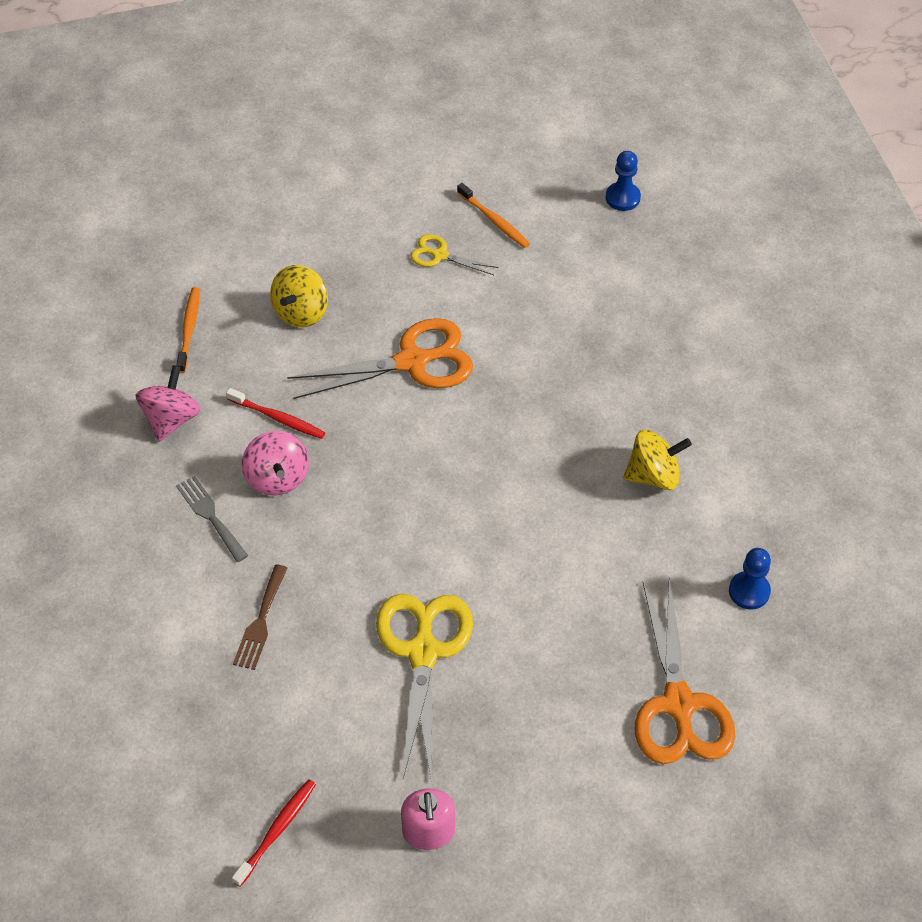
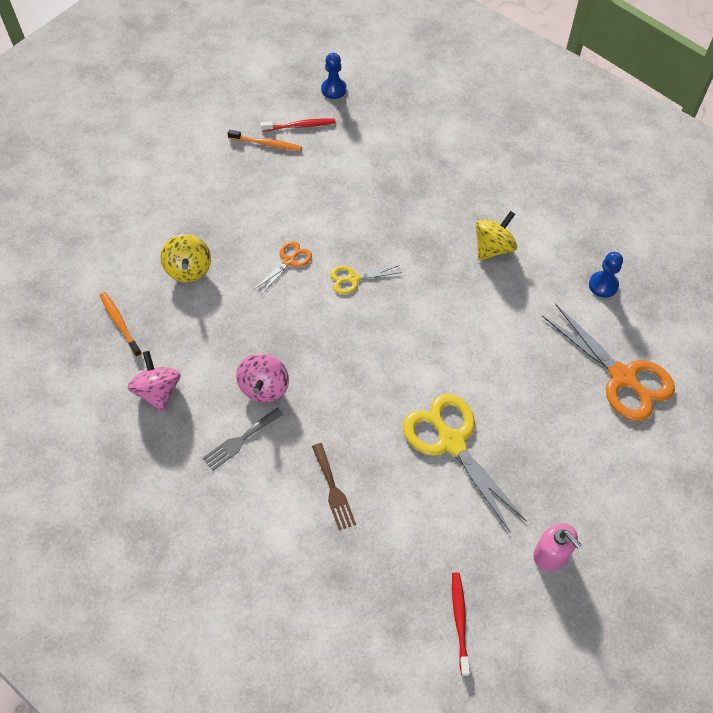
camera: 35 degrees left, 5 degrees up
grey fork [176,476,248,562] -> grey fork turned 60 degrees counterclockwise [203,407,284,471]
red toothbrush [226,388,325,439] -> red toothbrush moved to [261,118,336,132]
pink spinning top [242,431,309,496] -> pink spinning top turned 60 degrees clockwise [236,353,289,403]
orange scissors [287,318,473,399] -> orange scissors [255,241,312,295], size x0.51
yellow scissors [410,234,499,275] -> yellow scissors moved to [330,265,402,294]

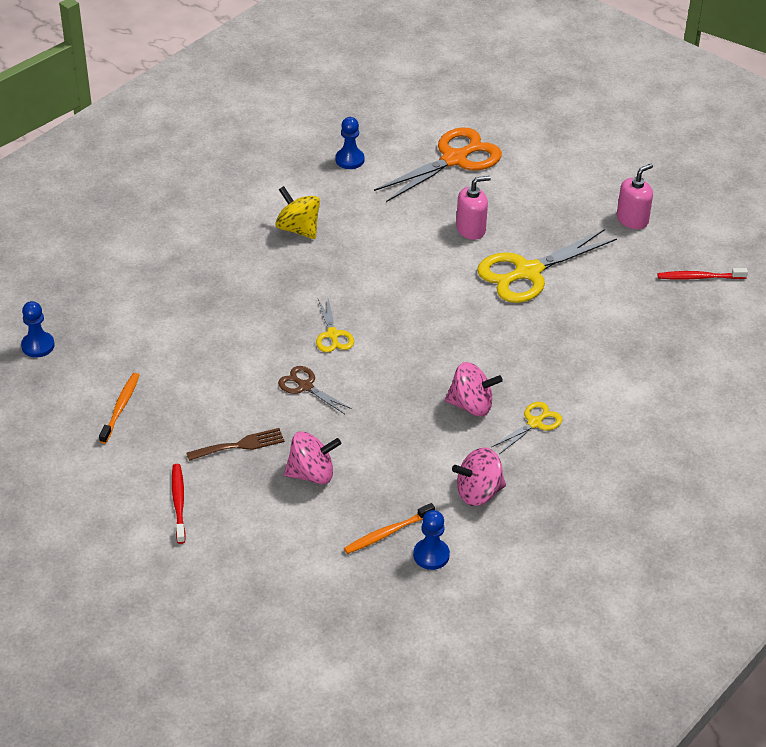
camera: 90 degrees left, 15 degrees down
yellow spinning top [160,234,211,282] -> pink spinning top [284,432,341,484]
grey fork [203,407,284,471] -> yellow scissors [492,402,562,454]
orange scissors [255,241,312,295] -> brown scissors [278,366,352,414]
red toothbrush [261,118,336,132] -> red toothbrush moved to [172,464,186,544]
brown fork [312,443,356,531] -> brown fork moved to [187,428,285,461]
none -> blue pawn [413,510,450,570]
none -> pink soap dispenser [456,176,491,240]

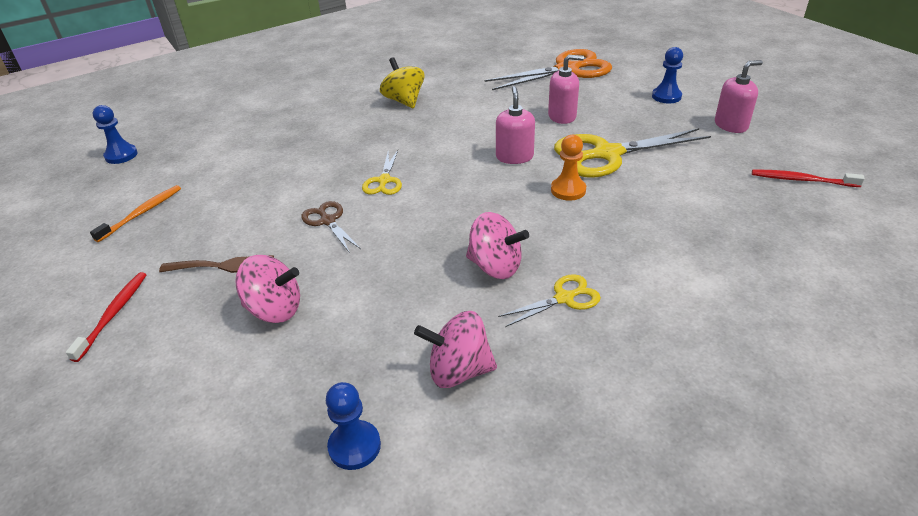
camera: 20 degrees right, 5 degrees down
blue pawn [336,117,364,169] -> blue pawn moved to [652,47,683,103]
orange toothbrush [344,503,435,554] -> none
none -> pink soap dispenser [496,86,535,164]
none -> orange pawn [551,135,586,201]

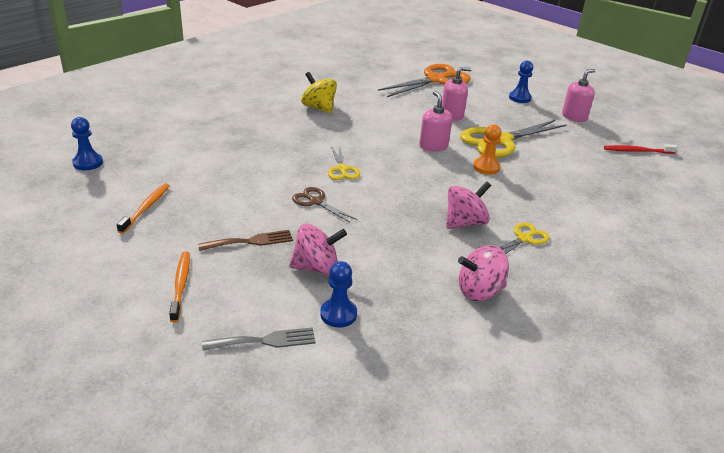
camera: 20 degrees left, 5 degrees down
red toothbrush [66,272,147,362] -> orange toothbrush [169,252,190,322]
blue pawn [326,382,381,470] -> blue pawn moved to [320,261,357,327]
pink spinning top [466,212,529,279] -> pink spinning top turned 45 degrees counterclockwise [446,181,491,229]
none -> grey fork [202,327,316,351]

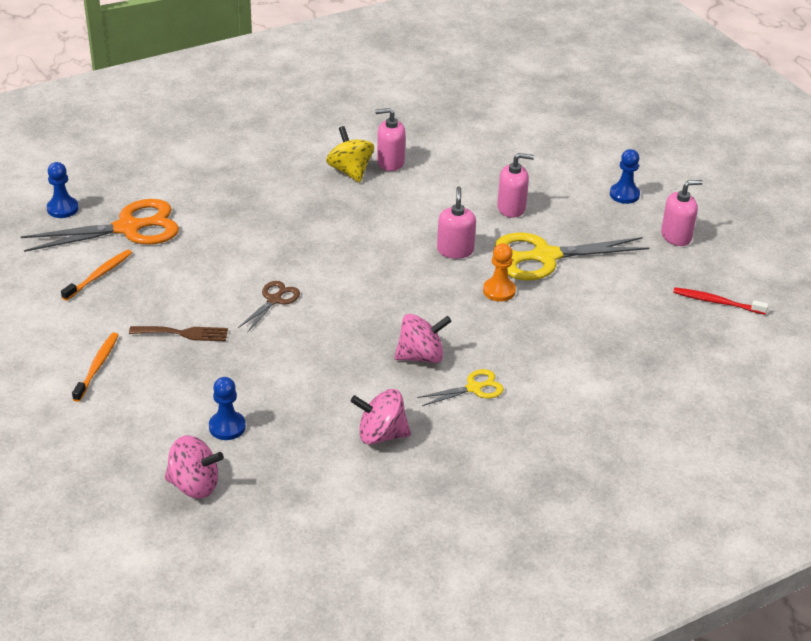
camera: 20 degrees right, 5 degrees up
grey fork [202,327,316,351] -> none
pink spinning top [289,223,347,275] -> pink spinning top moved to [165,435,224,499]
brown scissors [292,187,357,223] -> brown scissors turned 60 degrees clockwise [238,281,300,333]
yellow scissors [328,146,360,180] -> none
orange scissors [378,64,471,97] -> orange scissors moved to [21,199,179,252]
none -> pink soap dispenser [375,108,406,171]

